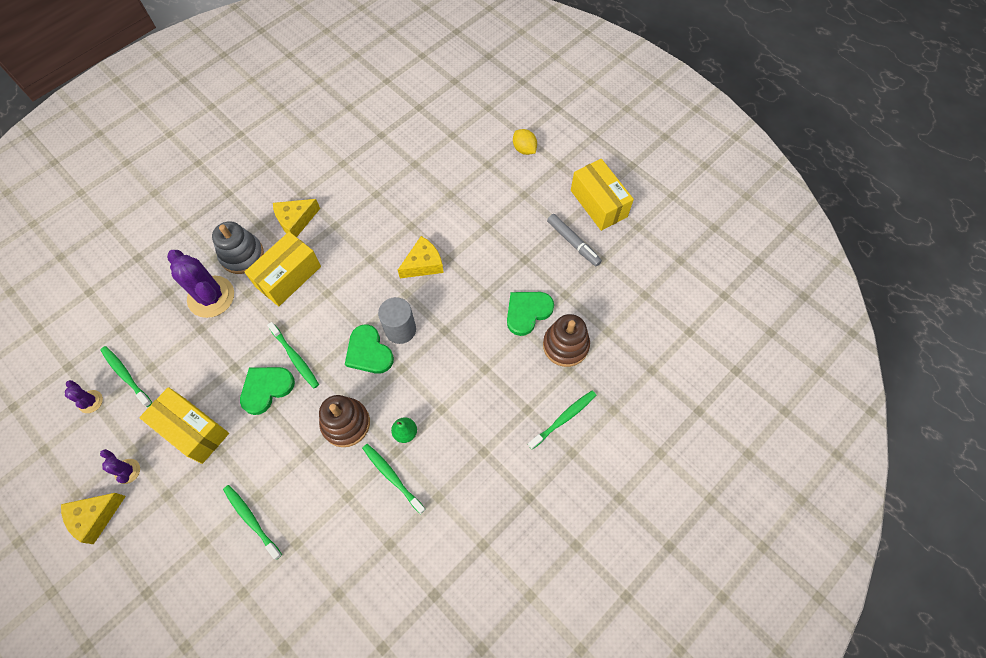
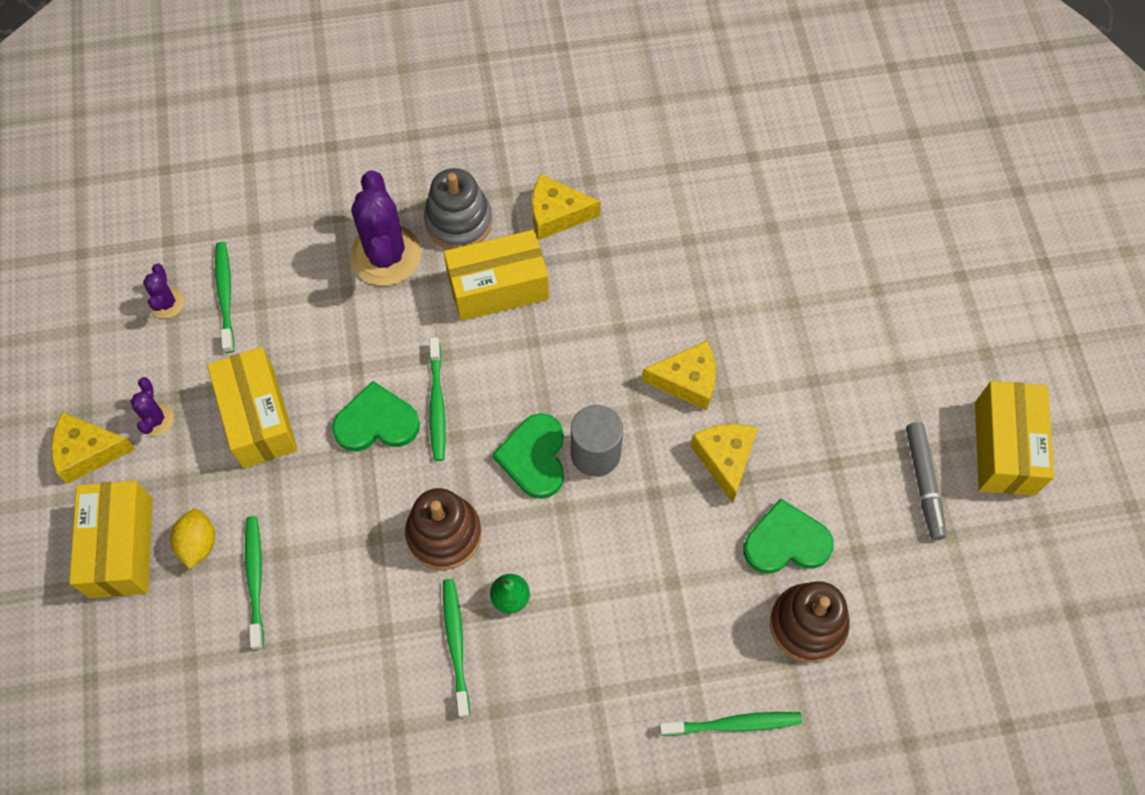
camera: 35 degrees right, 0 degrees up
yellow lemon [513,129,537,155] -> yellow lemon moved to [170,509,215,569]
none -> yellow box [69,481,153,598]
none -> yellow cheese [690,424,758,503]

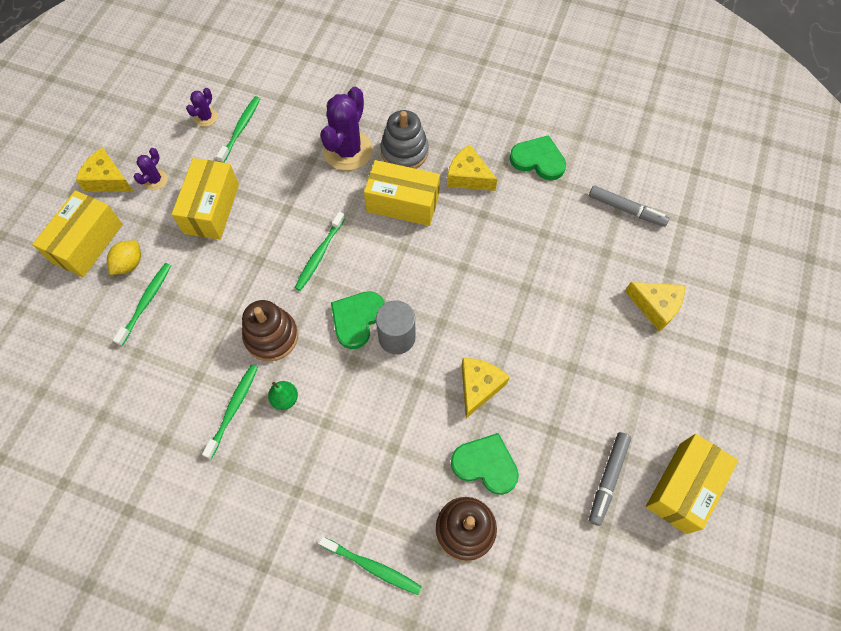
camera: 30 degrees right, 0 degrees up
green heart [332,381,420,452] -> green heart moved to [510,135,566,180]
yellow cheese [642,340,716,411] -> yellow cheese moved to [625,282,685,332]
none -> grey marker [589,185,669,227]

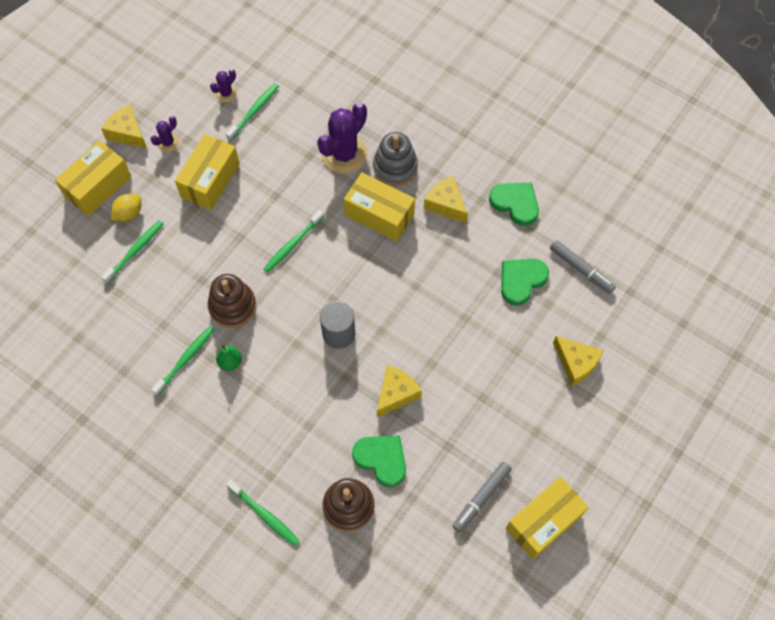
camera: 15 degrees right, 0 degrees up
green heart [331,291,385,349] -> green heart moved to [501,259,549,306]

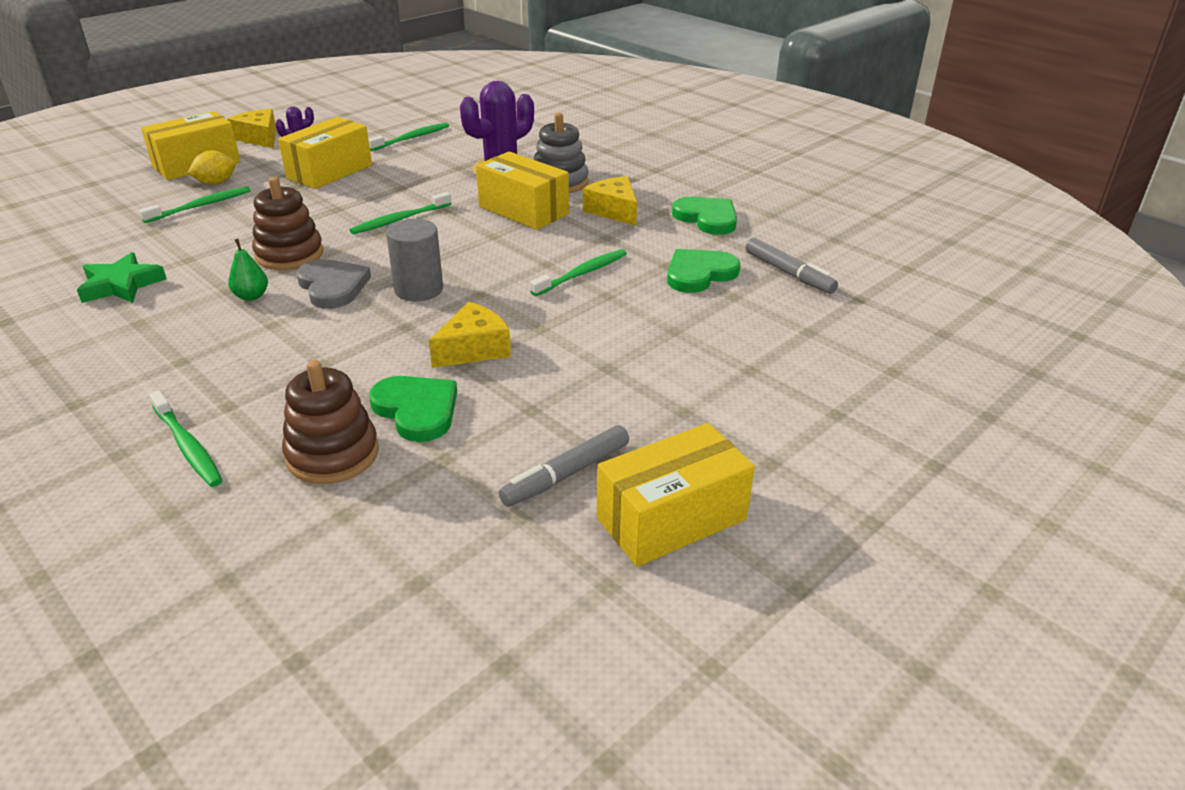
camera: 10 degrees right, 30 degrees down
green toothbrush [151,326,214,396] -> green toothbrush moved to [530,249,627,296]
purple cactus [210,69,237,103] -> none
yellow cheese [553,336,604,386] -> none
none -> green star [77,252,167,303]
none -> grey heart [296,259,371,309]

